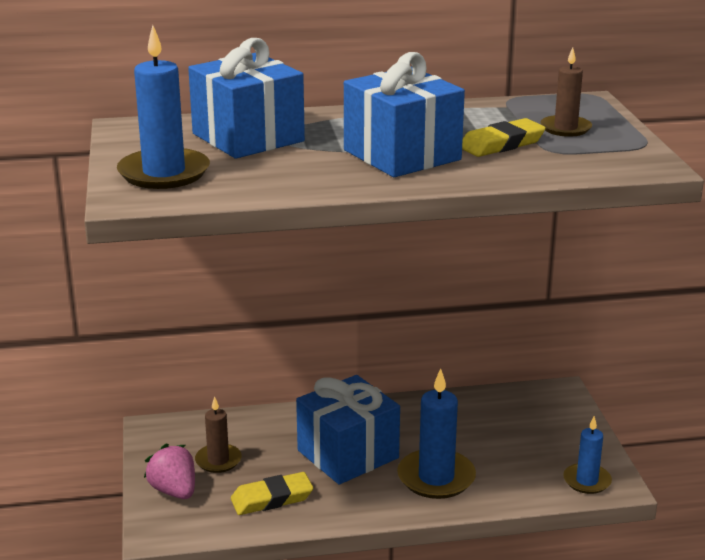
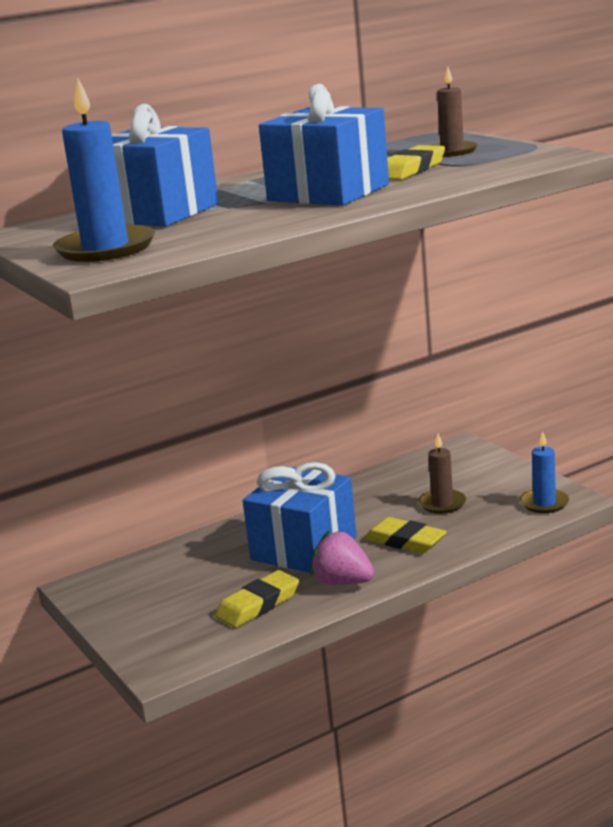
camera: 20 degrees left, 5 degrees down
pink strawberry [144,444,195,499] -> pink strawberry moved to [310,530,374,585]
brown candle [195,396,242,473] -> brown candle moved to [419,434,466,514]
blue candle [397,368,476,499] -> yellow eraser [364,517,447,554]

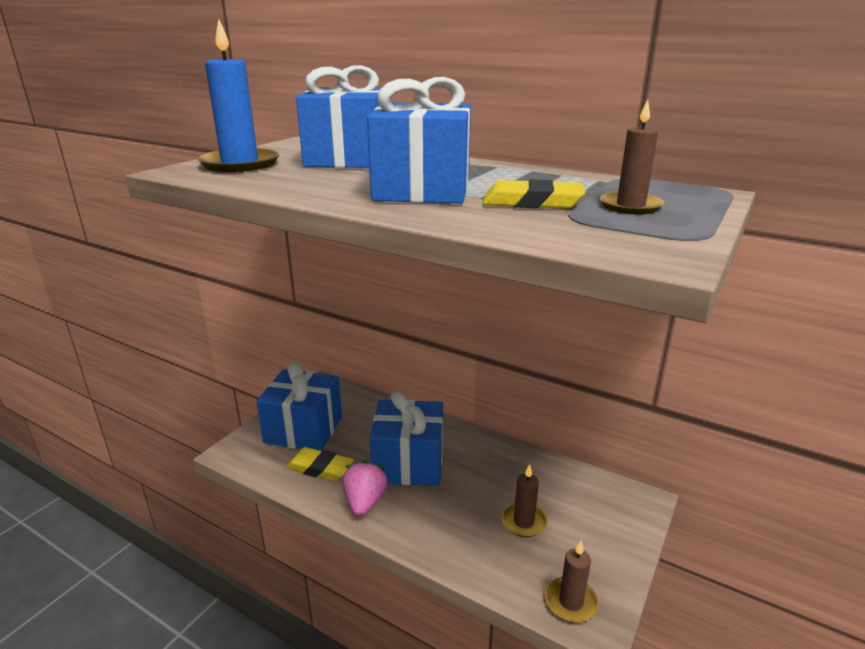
camera: 60 degrees right, 5 degrees up
yellow eraser [364,517,447,554] -> none
blue candle [520,431,569,513] -> brown candle [545,541,599,623]
none -> blue gift [256,362,342,451]

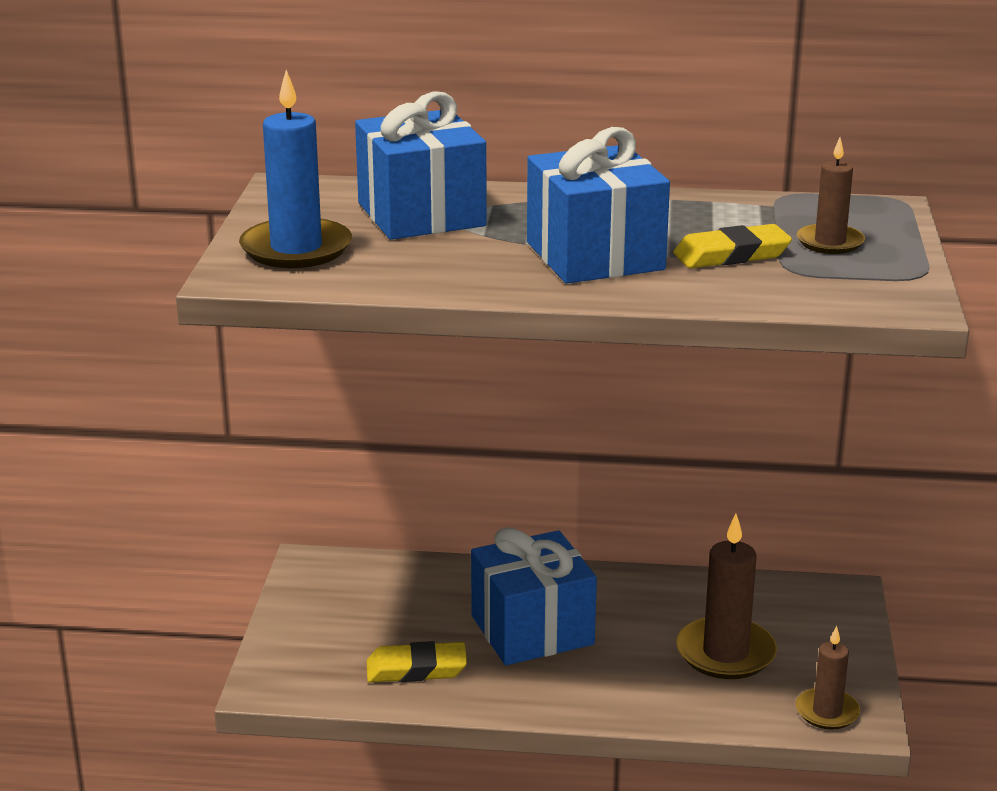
camera: 25 degrees left, 0 degrees up
blue gift [256,362,342,451] -> none
pink strawberry [342,460,388,516] -> none
brown candle [502,464,547,537] -> brown candle [676,514,777,679], size x1.65

